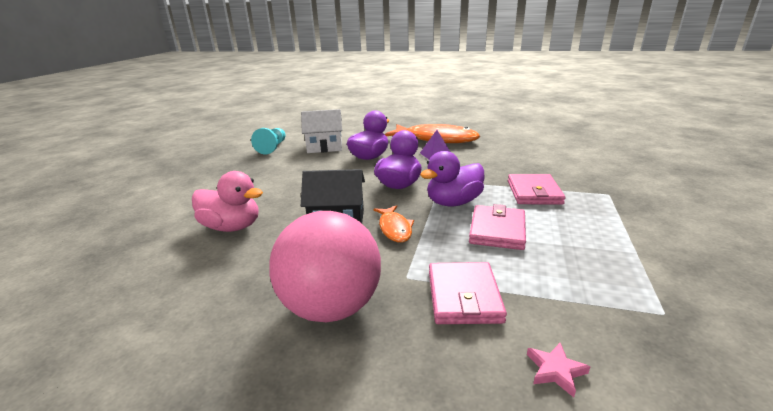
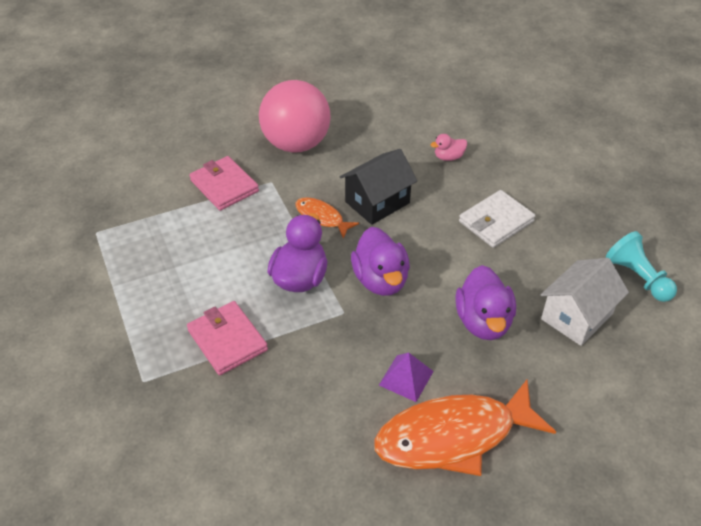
camera: 140 degrees right, 20 degrees up
pink duck [192,171,263,232] -> pink duck [430,134,467,161], size x0.52
pink wallet [469,204,526,250] -> none
pink star [527,343,590,397] -> none
none -> white wallet [459,190,535,248]

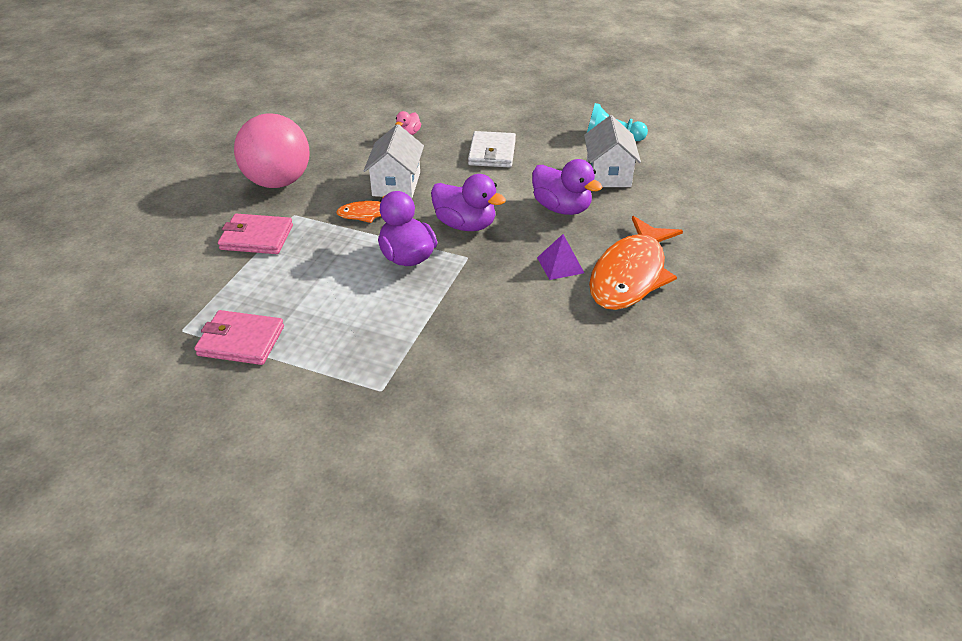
camera: 45 degrees left, 5 degrees down
pink wallet [187,301,268,375] -> pink wallet moved to [194,310,284,365]
black house [340,149,417,225] -> white house [363,124,424,199]

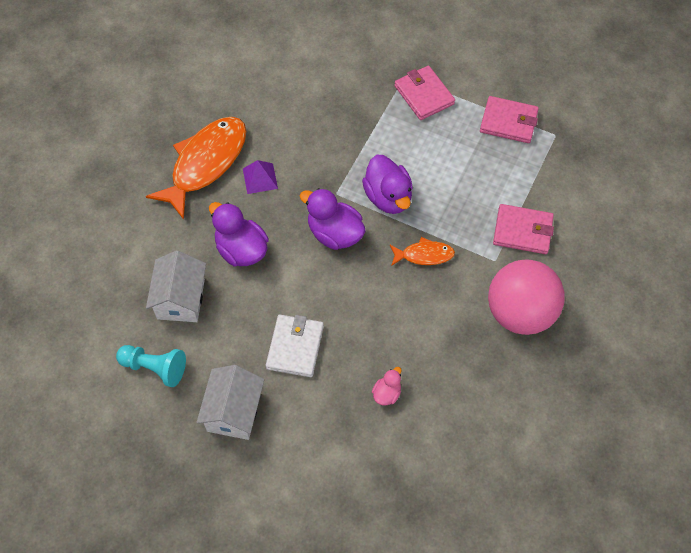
camera: 175 degrees left, 20 degrees up
white house [363,124,424,199] -> white house moved to [196,365,264,440]
none -> pink wallet [394,66,455,120]

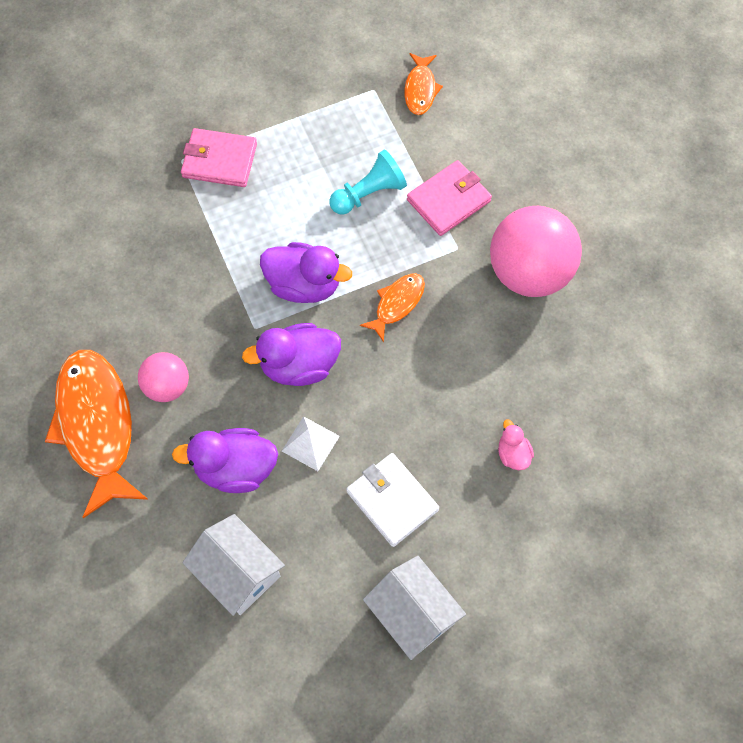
camera: 50 degrees left, 5 degrees up
turquoise pawn [116,345,186,387] -> turquoise pawn moved to [329,150,407,215]
purple pyramid [243,160,278,194] -> pink ball [138,352,189,402]
pink wallet [480,96,539,143] -> none
none -> white pyramid [282,416,340,471]
none -> orange fish [404,53,443,115]

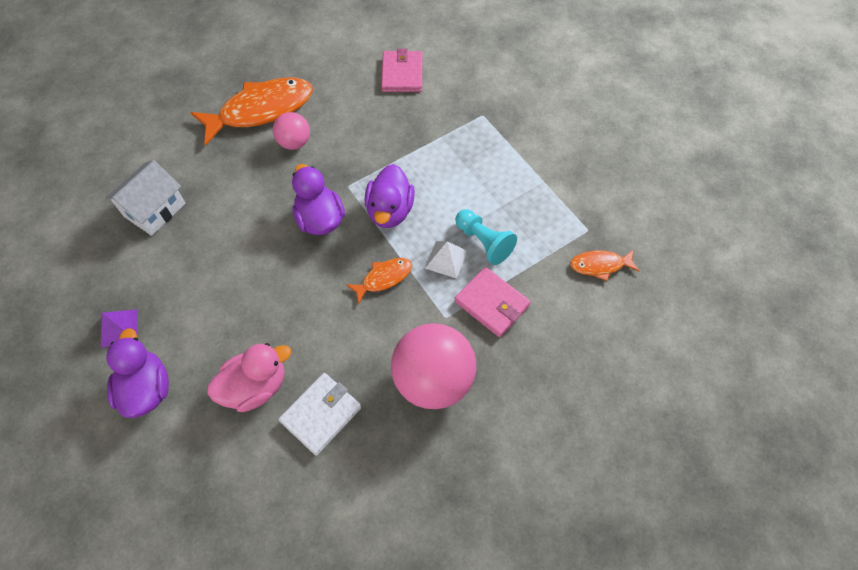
camera: 80 degrees right, 5 degrees down
purple duck [172,428,278,493] -> purple duck moved to [106,328,169,418]
pink wallet [181,128,257,187] -> pink wallet moved to [381,48,422,92]
white pyramid [282,416,340,471] -> white pyramid moved to [425,241,467,279]
white wallet [346,453,439,547] -> white wallet moved to [278,373,362,456]
orange fish [360,273,425,342] -> orange fish turned 60 degrees counterclockwise [346,258,412,303]
white house [363,556,466,660] -> purple pyramid [101,309,137,348]
pink duck [498,419,534,470] -> pink duck [207,343,291,412], size x1.92

